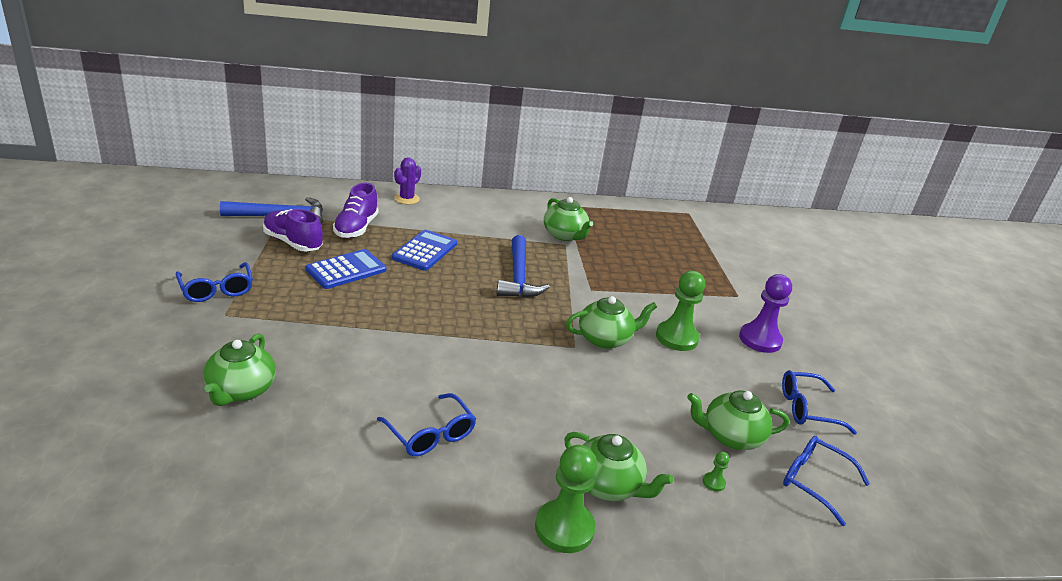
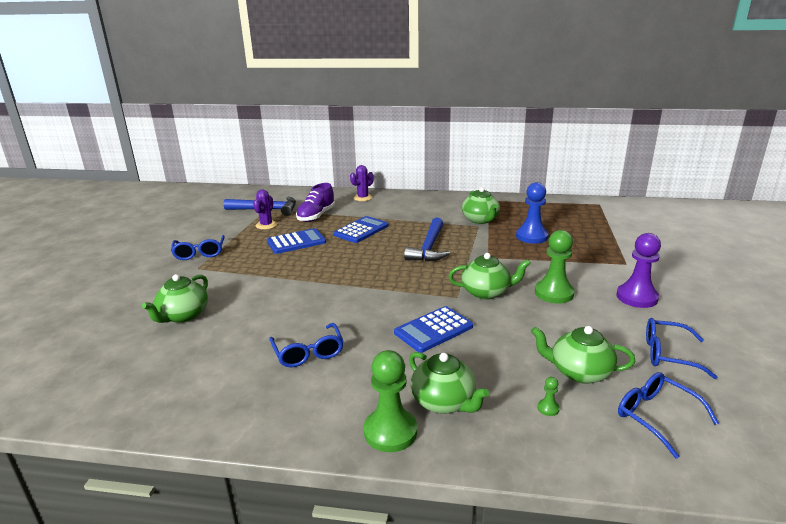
camera: 20 degrees right, 5 degrees down
purple shoe [263,209,323,252] -> purple cactus [253,190,277,230]
none -> blue calculator [394,306,473,353]
none -> blue pawn [516,182,549,244]

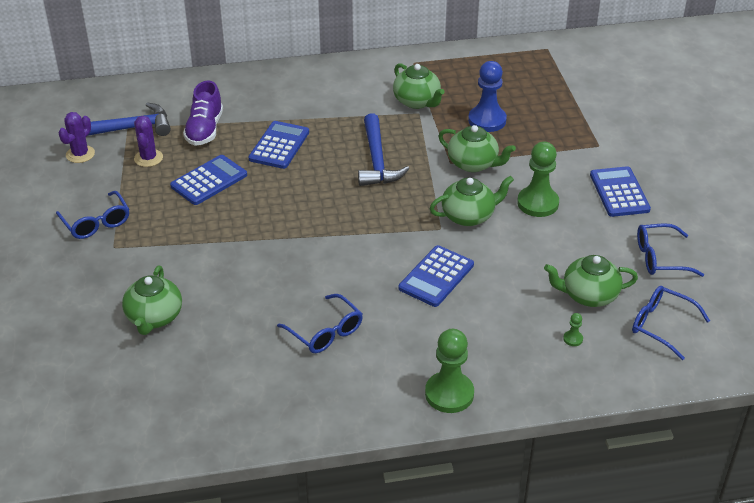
camera: 20 degrees left, 15 degrees up
purple cactus [350,165,374,201] -> purple cactus moved to [58,112,95,163]
green teapot [409,352,489,414] -> green teapot moved to [439,125,516,172]
purple pawn [617,233,661,308] -> blue calculator [590,166,651,217]

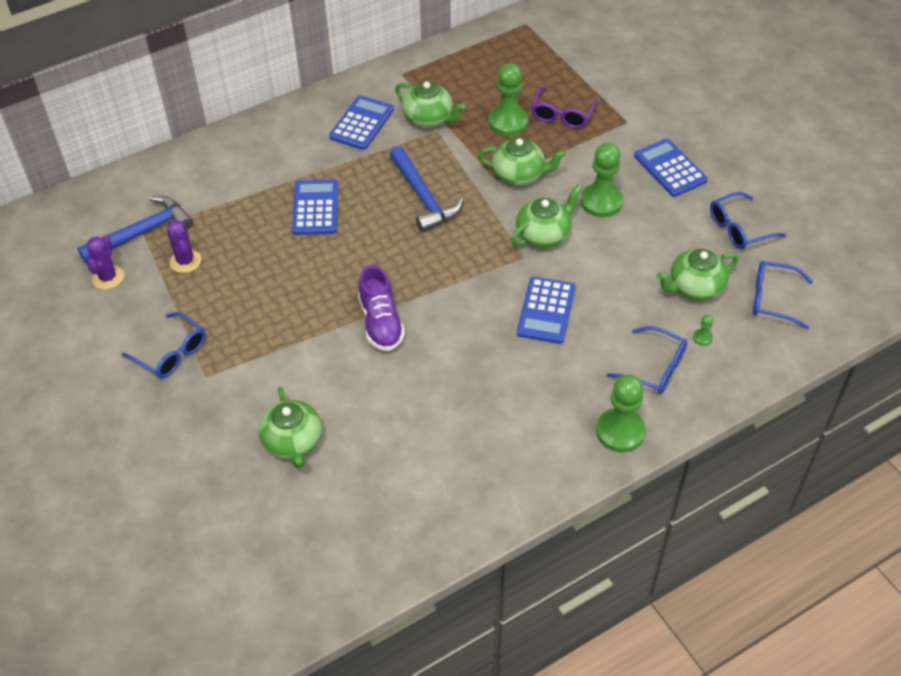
camera: 20 degrees left, 10 degrees up
blue calculator [170,155,247,205] -> blue calculator moved to [329,95,394,150]
purple shoe [183,80,223,146] -> purple shoe moved to [358,265,405,351]
blue glasses [277,294,363,353] -> blue glasses moved to [607,326,687,394]
blue pawn [468,61,507,132] -> green pawn [489,63,528,136]
none -> purple glasses [531,87,597,129]

